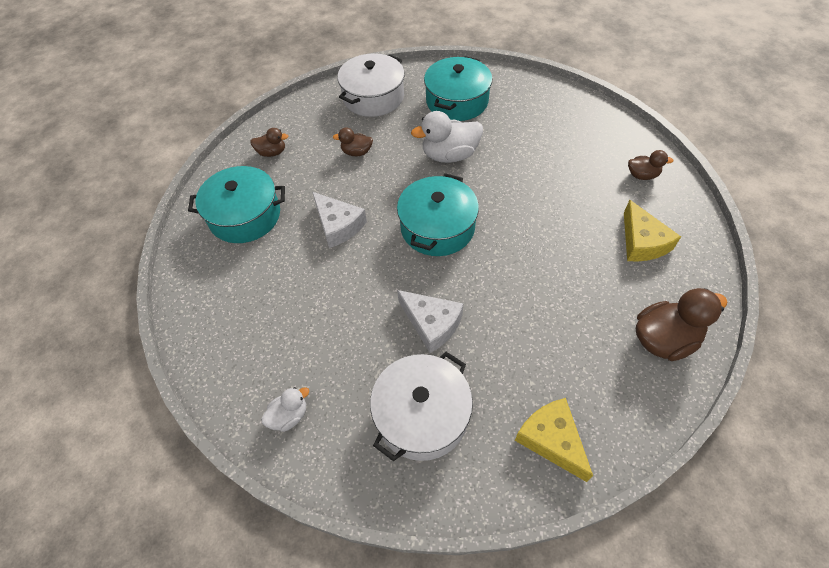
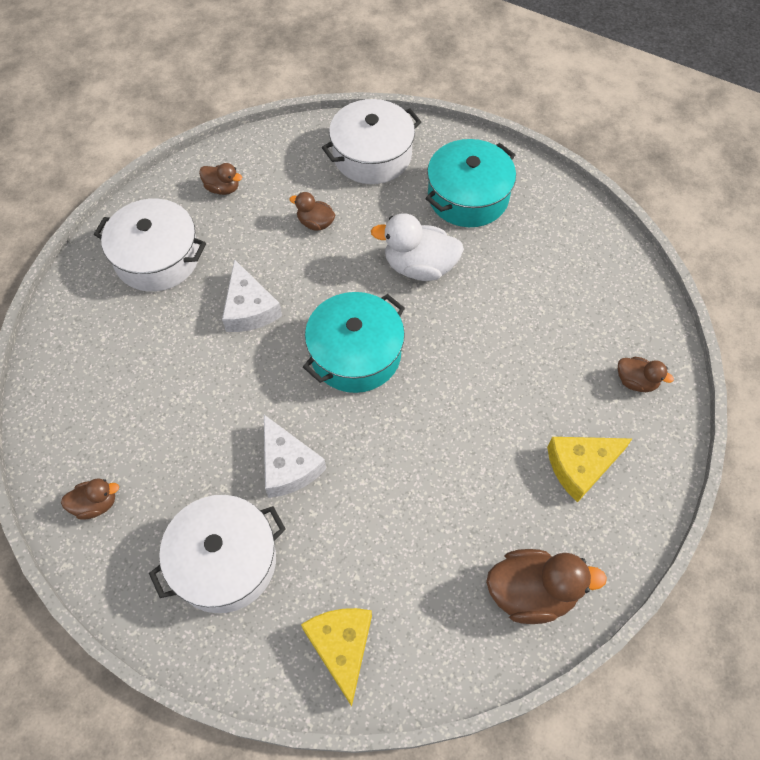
camera: 20 degrees right, 5 degrees up
turquoise pot [188,166,285,243] -> white pot [94,199,206,292]
white duck [261,387,309,432] -> brown duck [61,478,119,520]
yellow cheese [624,200,681,262] -> yellow cheese turned 60 degrees clockwise [547,437,632,502]

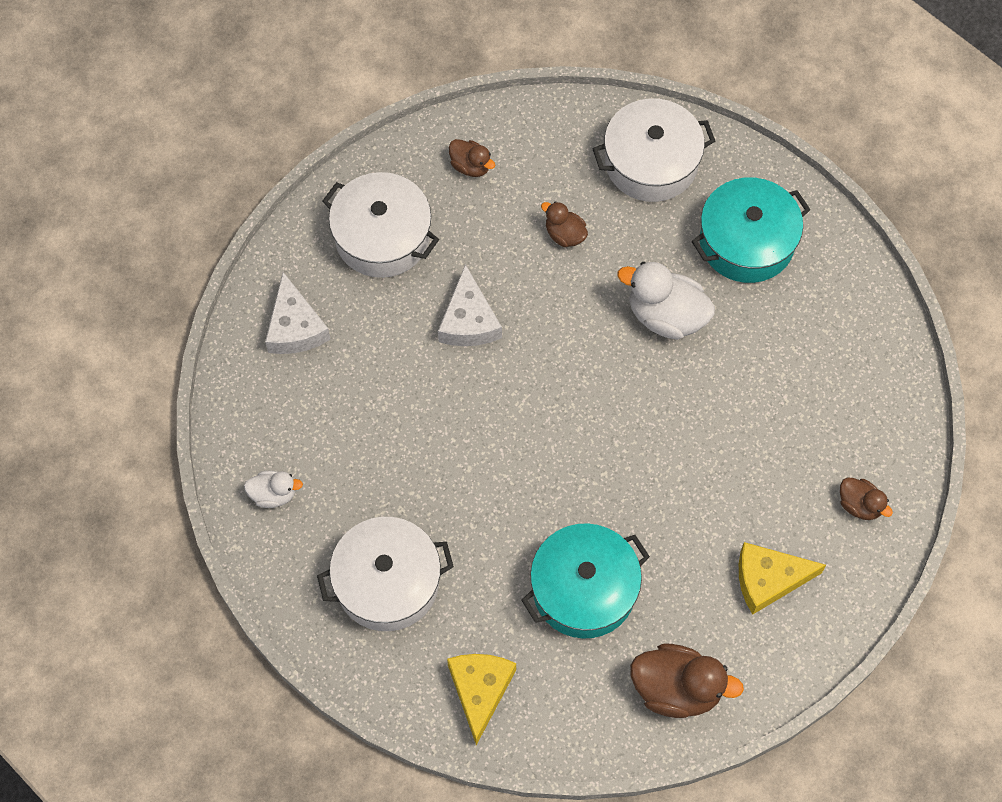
camera: 15 degrees right, 5 degrees up
brown duck [61,478,119,520] -> white duck [244,471,303,508]
white cheese [264,415,326,498] -> white cheese moved to [265,272,331,354]
turquoise pot [303,292,405,393] -> turquoise pot moved to [521,523,650,639]

